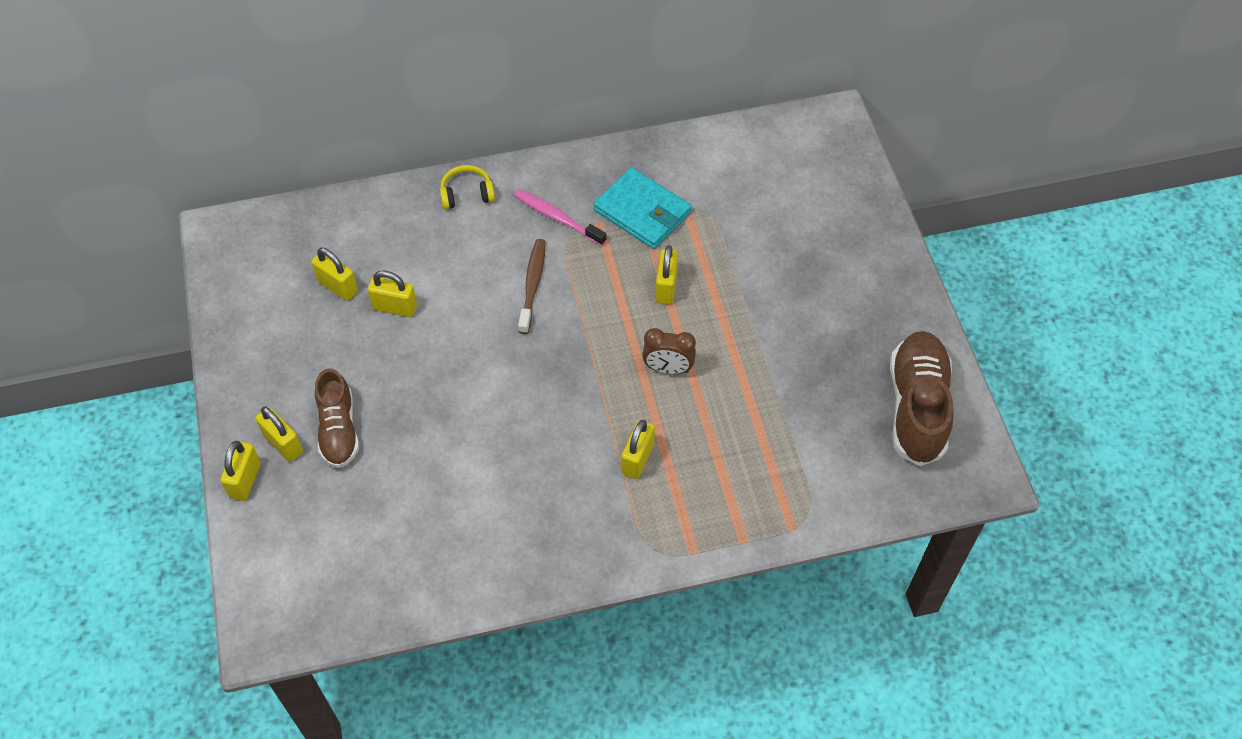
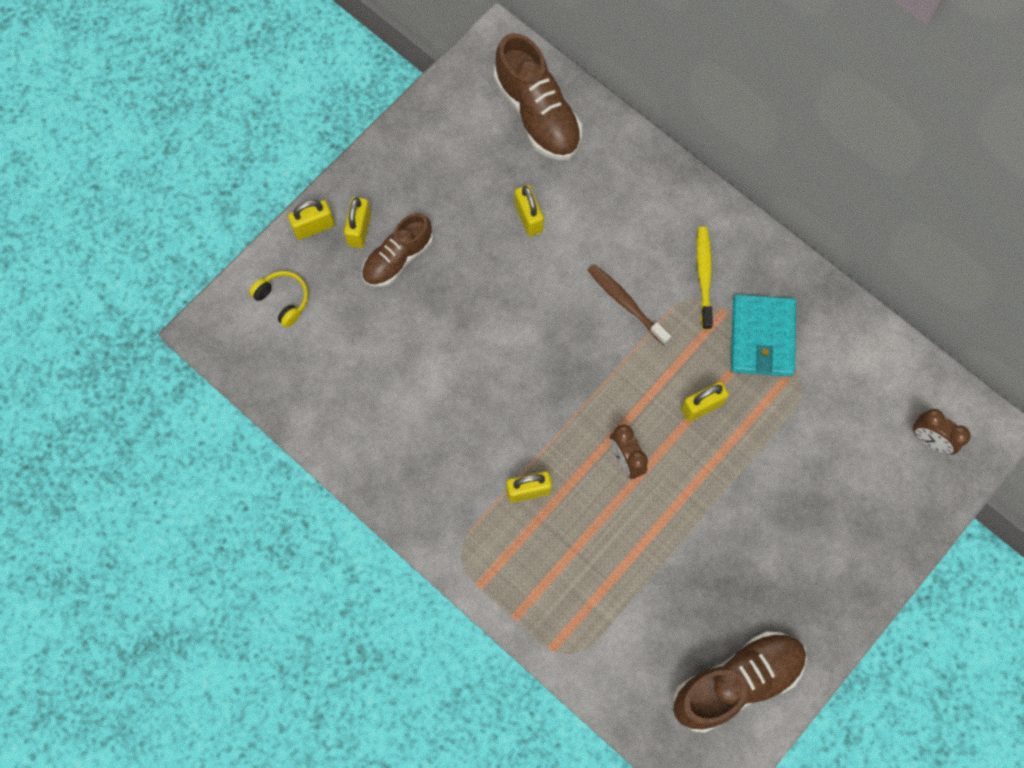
camera: 55 degrees right, 15 degrees up
yellow padlock [311,248,358,301] -> none
yellow headphones [440,165,495,209] -> yellow headphones moved to [249,271,308,327]
pink toothbrush [514,189,607,246] -> yellow toothbrush [697,226,713,330]
brown toothbrush [518,239,545,334] -> brown toothbrush turned 105 degrees counterclockwise [588,264,671,345]
none -> brown shoe [494,33,582,160]
none -> brown clock [913,409,971,455]

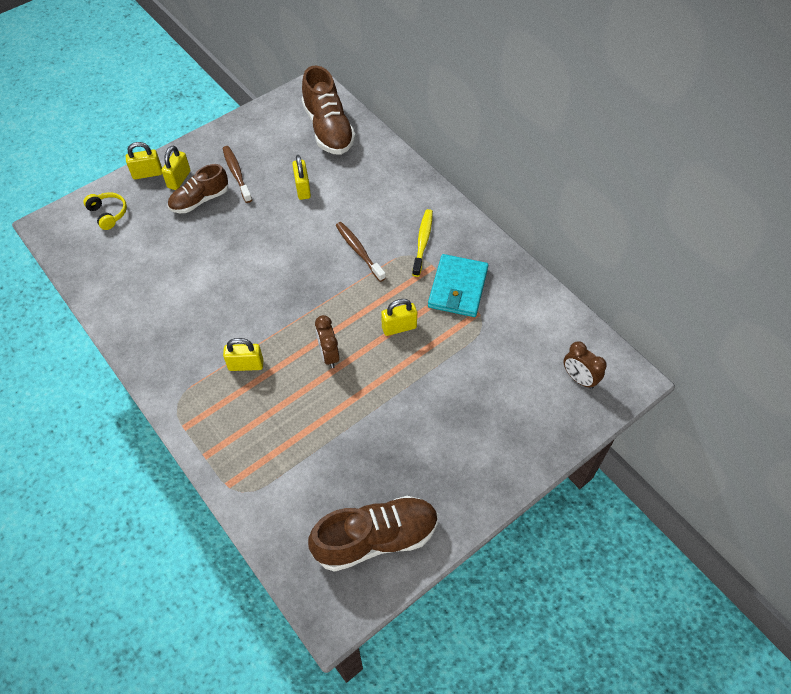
camera: 10 degrees right, 15 degrees down
none -> brown toothbrush [223,146,252,203]

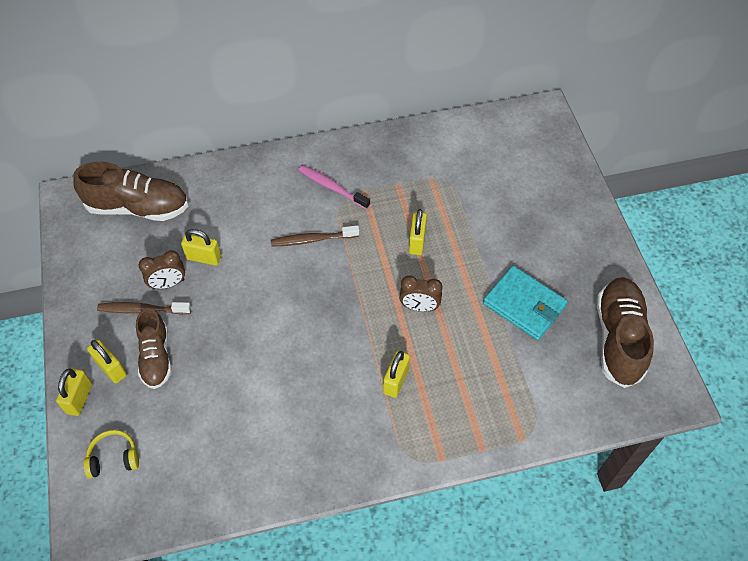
camera: 65 degrees left, 0 degrees up
yellow toothbrush [412,209,433,277] -> pink toothbrush [298,165,370,209]
turquoise wallet [428,254,488,317] -> turquoise wallet moved to [483,266,568,340]
brown clock [563,341,607,389] -> brown clock moved to [139,250,185,289]

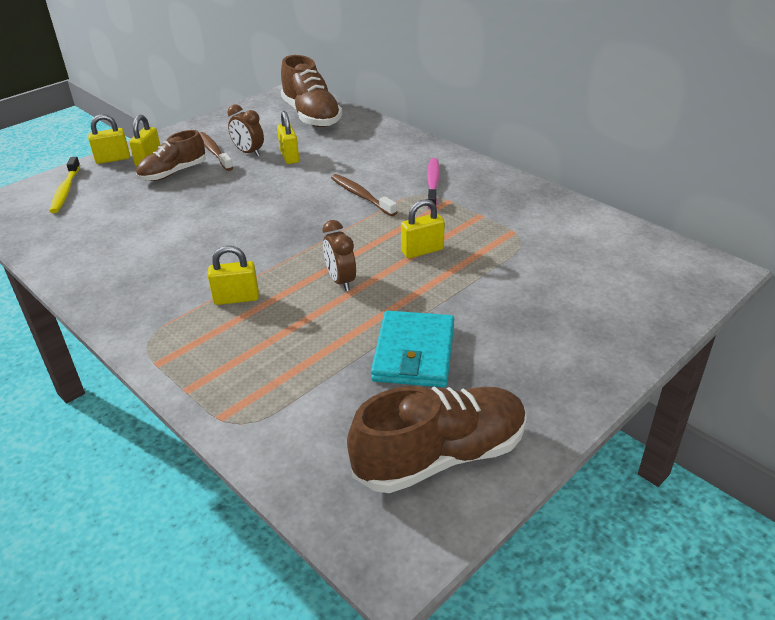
camera: 60 degrees right, 20 degrees down
yellow headphones [83,430,139,479] -> yellow toothbrush [50,157,80,213]

